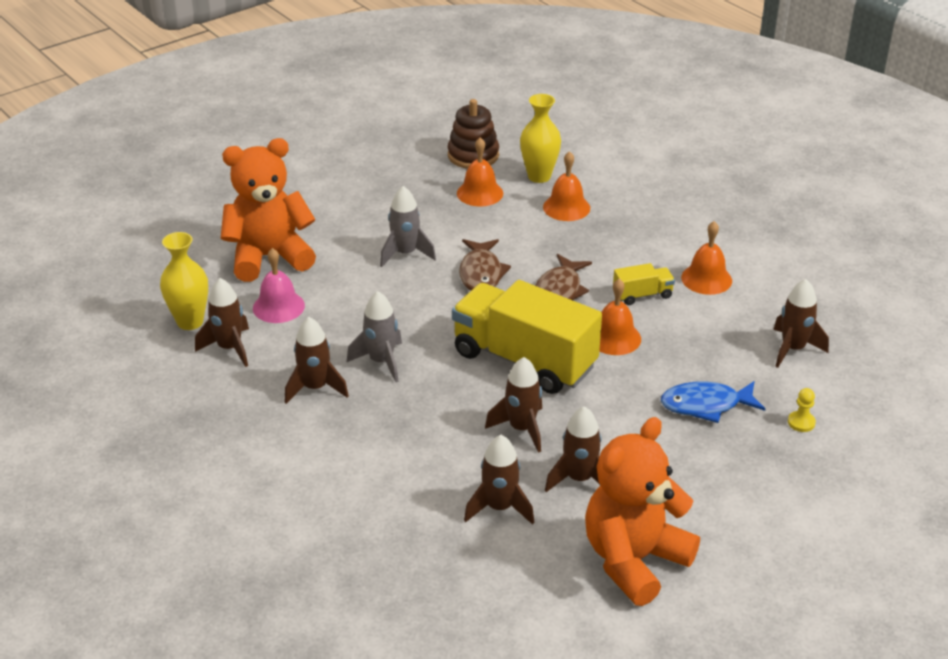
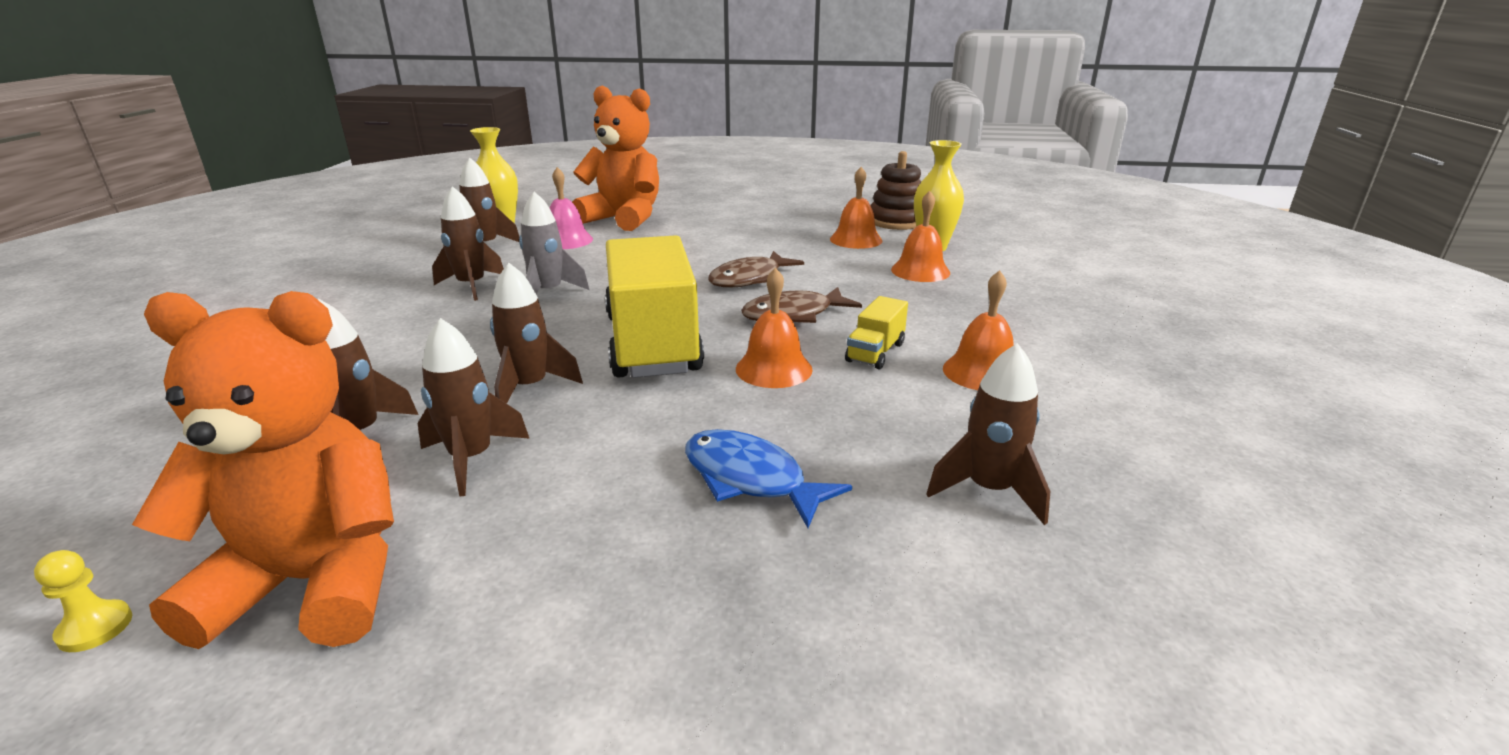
camera: 45 degrees right, 10 degrees down
grey rocket [380,186,436,267] -> none
yellow truck [613,263,675,305] -> yellow truck turned 90 degrees clockwise [845,296,908,369]
yellow pawn [788,388,816,432] -> yellow pawn moved to [34,550,132,652]

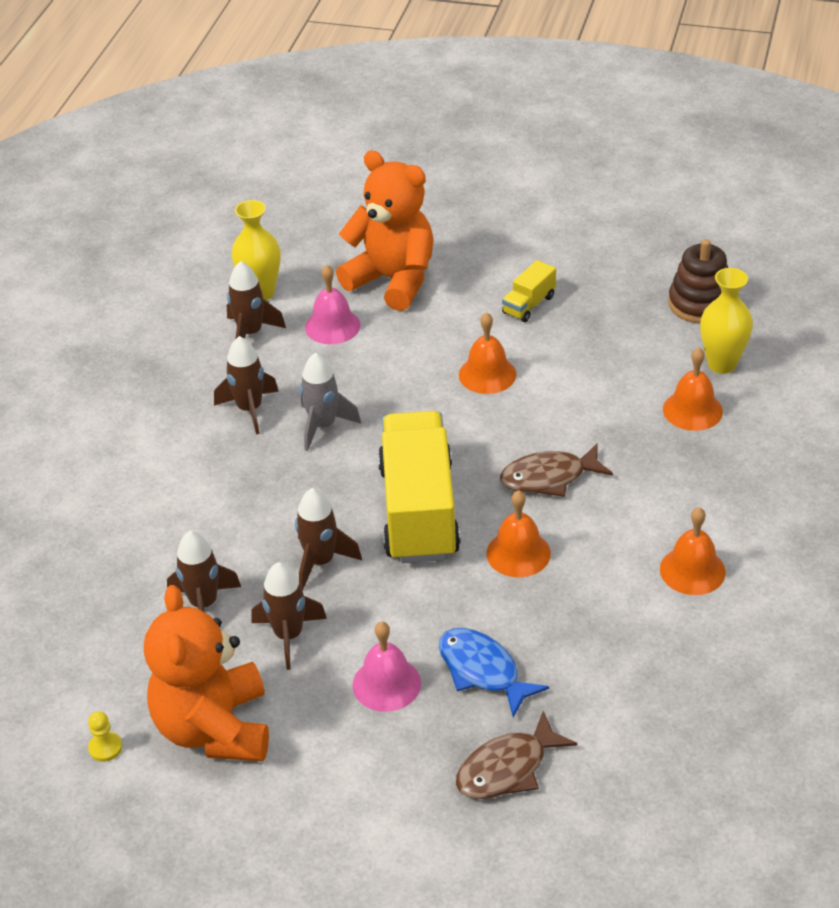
camera: 10 degrees right, 15 degrees up
orange teddy bear [132,291,394,649] -> orange teddy bear turned 105 degrees counterclockwise [144,585,269,761]
brown fish [708,251,804,288] -> brown fish moved to [456,711,577,799]
orange bell [830,167,882,249] -> orange bell moved to [459,312,516,394]
yellow truck [845,296,908,369] -> yellow truck moved to [502,260,556,322]
brown rocket [926,343,1051,525] -> none
none -> pink bell [352,622,421,712]

